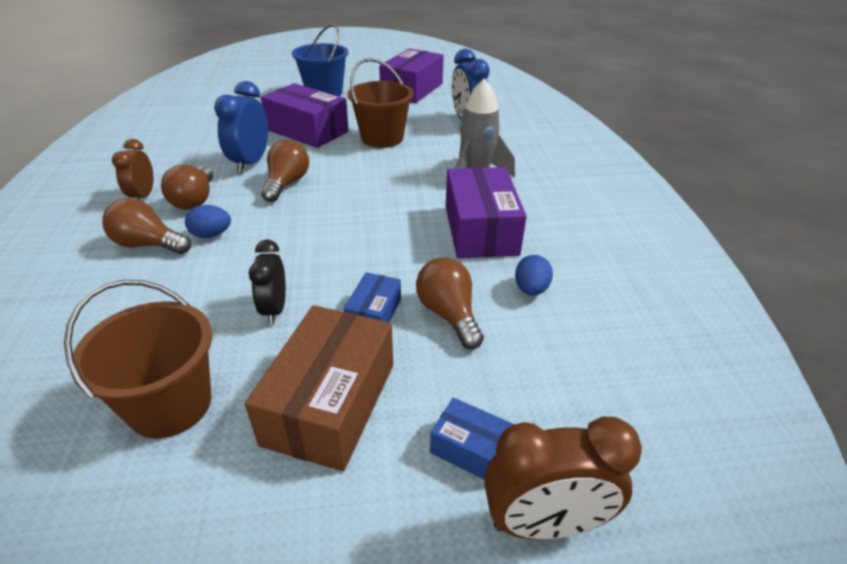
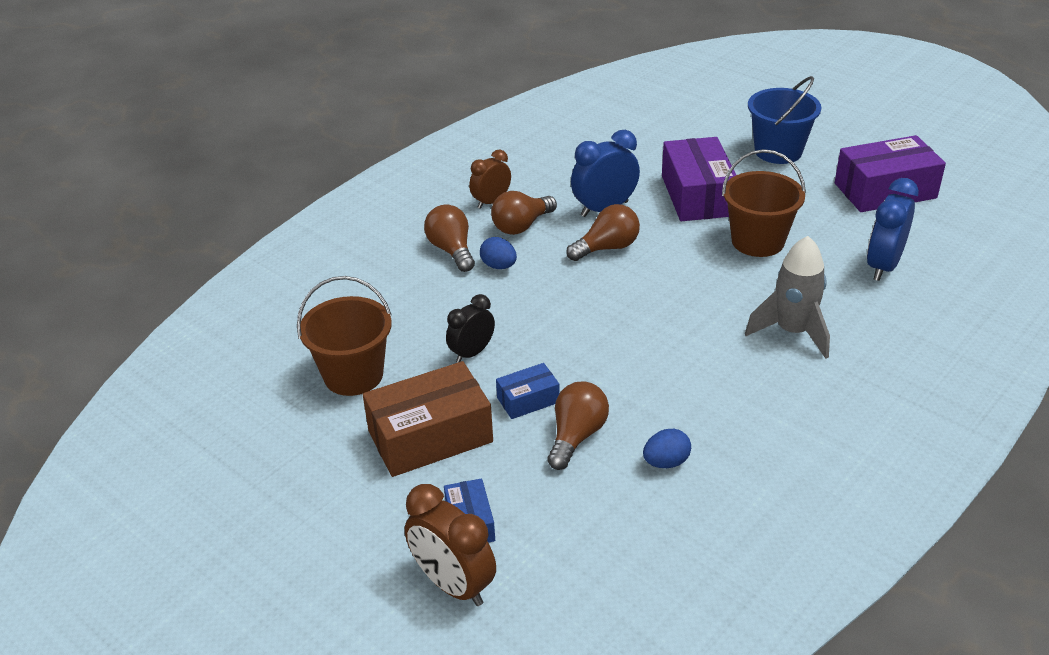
camera: 50 degrees right, 0 degrees up
purple box [446,167,527,258] -> none

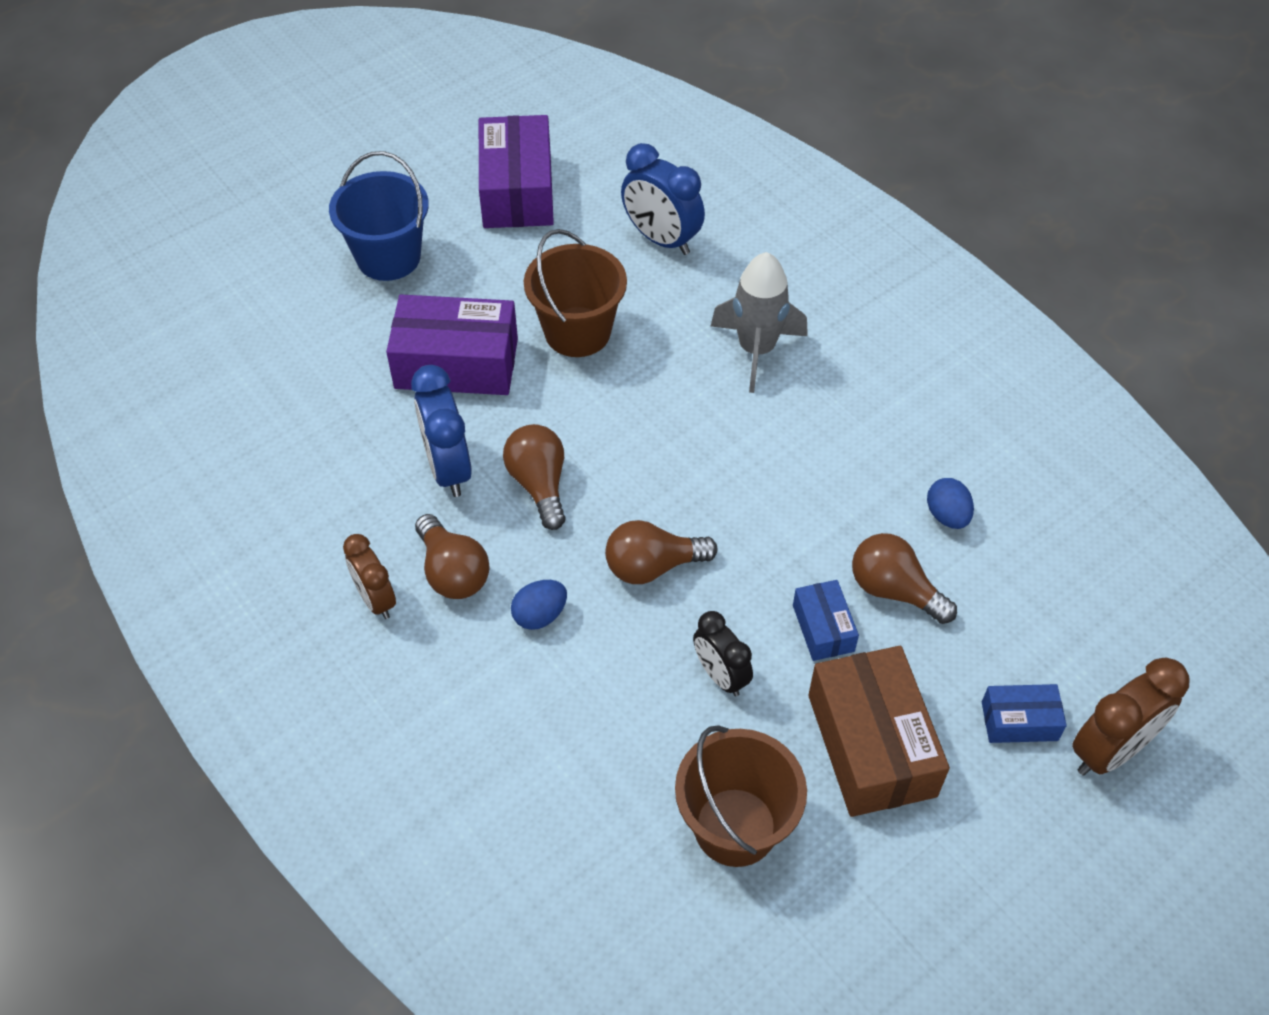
camera: 80 degrees left, 15 degrees up
brown light bulb [424,204,475,272] -> brown light bulb moved to [605,520,718,584]

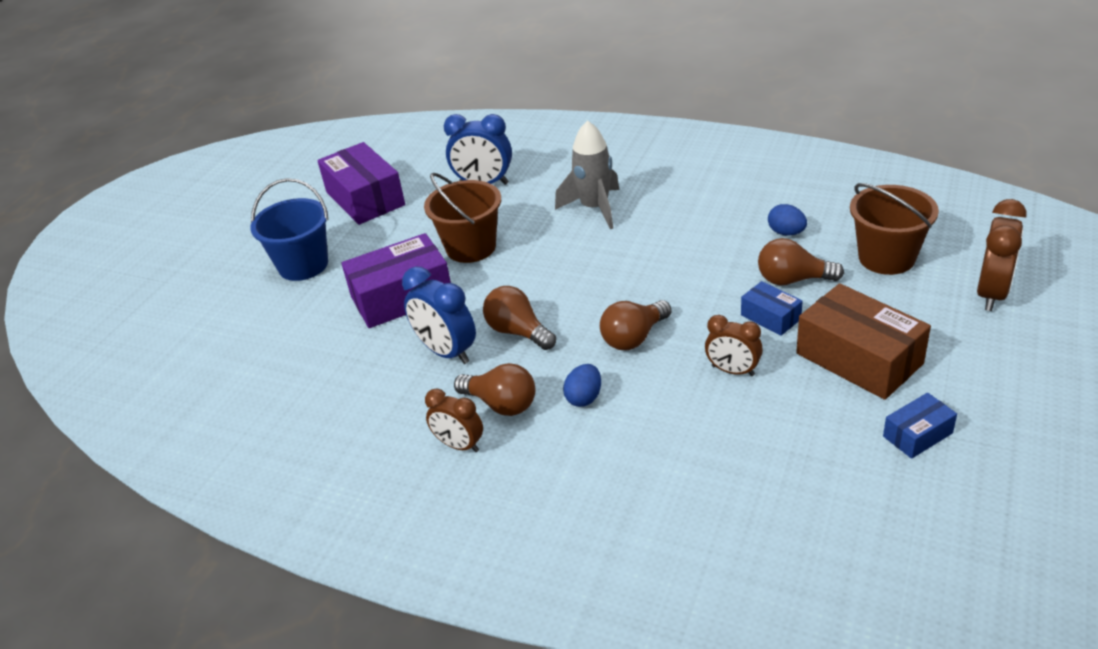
camera: 25 degrees left, 15 degrees down
brown bucket [675,725,807,867] -> brown bucket moved to [850,183,939,275]
black clock [693,611,753,696] -> brown clock [705,315,763,376]
blue box [982,684,1067,743] -> blue box moved to [883,393,957,459]

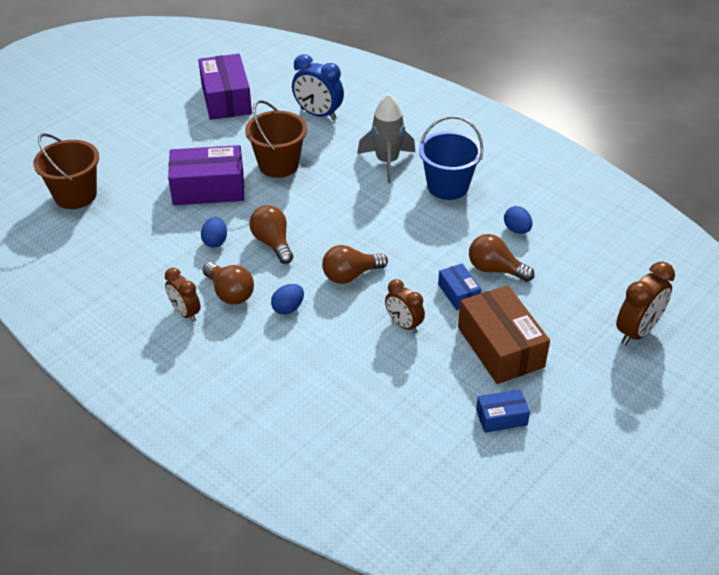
camera: 15 degrees right, 5 degrees up
blue bucket [250,178,329,281] -> blue bucket moved to [419,116,483,200]
blue clock [402,267,476,364] -> blue egg [201,217,227,248]
brown bucket [850,183,939,275] -> brown bucket moved to [33,133,99,209]

